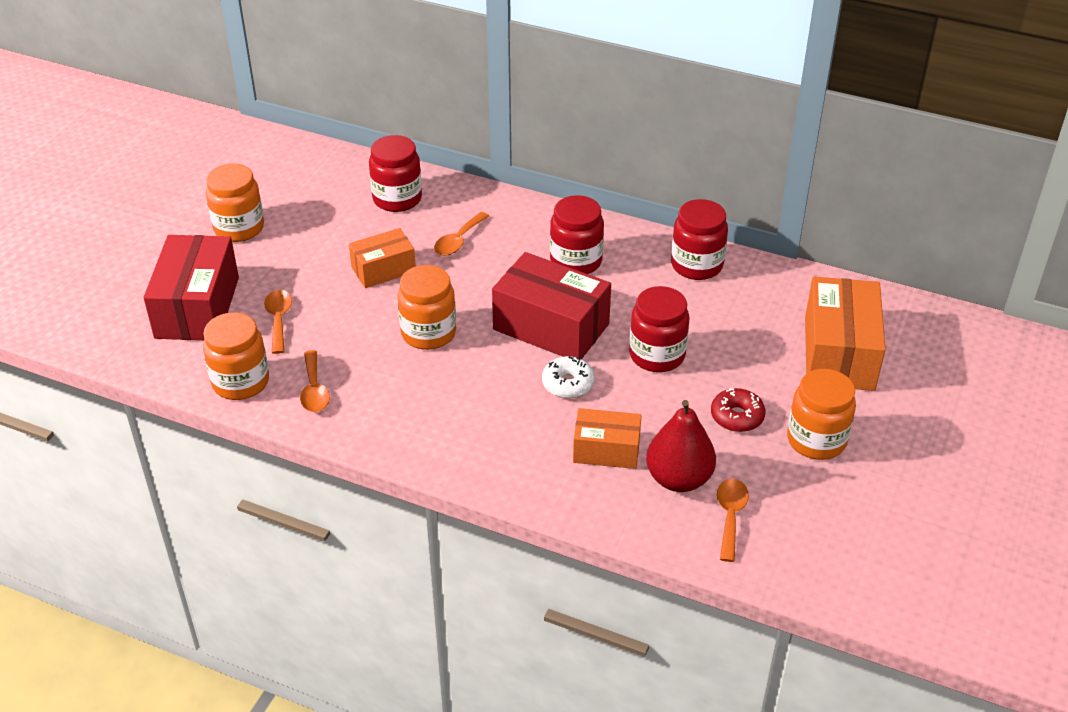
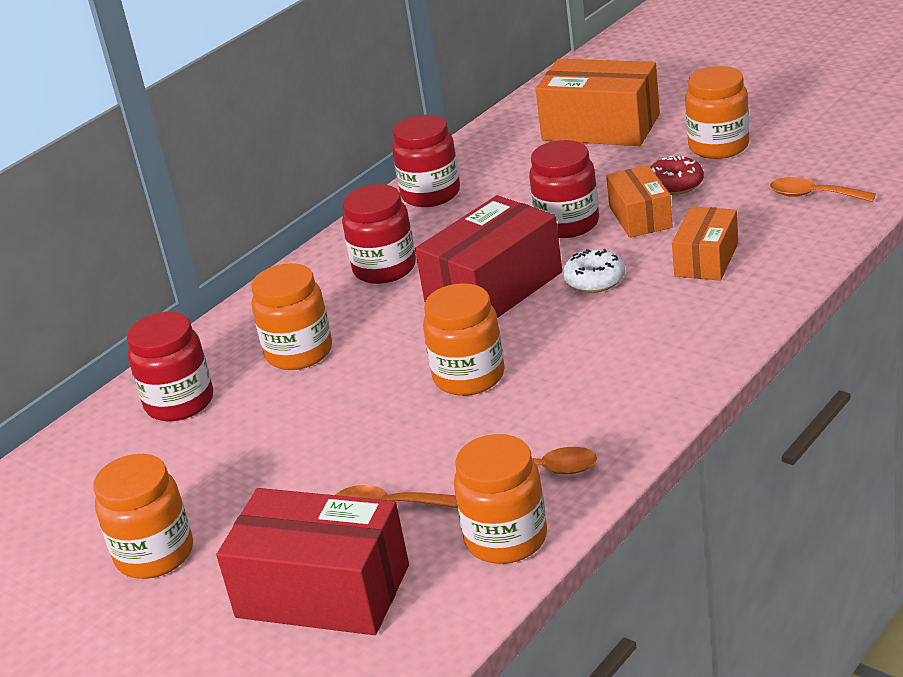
camera: 70 degrees left, 10 degrees down
orange box [349,228,416,288] -> orange box moved to [606,165,673,238]
orange spoon [434,212,489,256] -> orange jar [251,263,332,370]
red pear [646,400,716,492] -> none

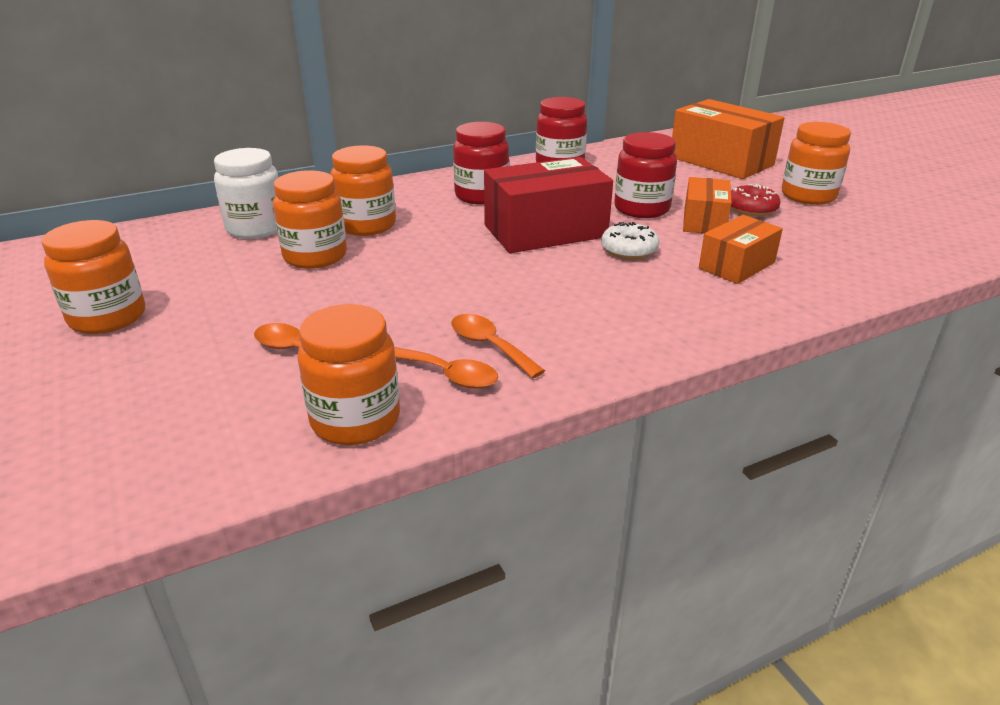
camera: 20 degrees right, 0 degrees up
red jar [127,312,213,421] -> white jar [214,148,278,239]
red box [216,488,409,635] -> none
orange jar [423,283,505,396] -> orange jar moved to [273,170,347,269]
orange spoon [770,177,876,202] -> orange spoon moved to [451,314,545,378]

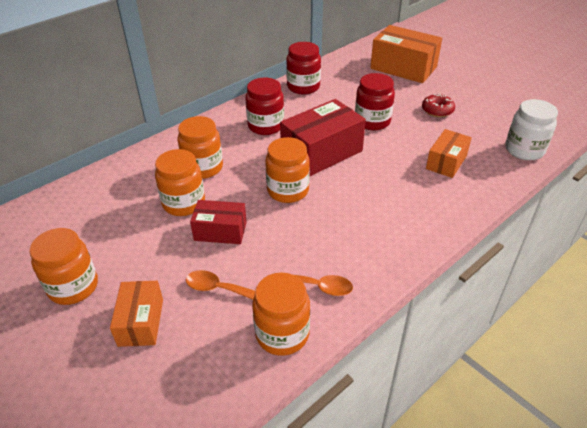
camera: 15 degrees left, 10 degrees up
white jar [214,148,278,239] -> white jar moved to [505,99,558,160]
orange spoon [451,314,545,378] -> none
white donut [601,222,659,259] -> none
orange box [683,177,732,234] -> orange box moved to [110,281,163,347]
orange jar [782,122,851,205] -> orange jar moved to [265,137,310,203]
none -> red box [190,200,247,244]

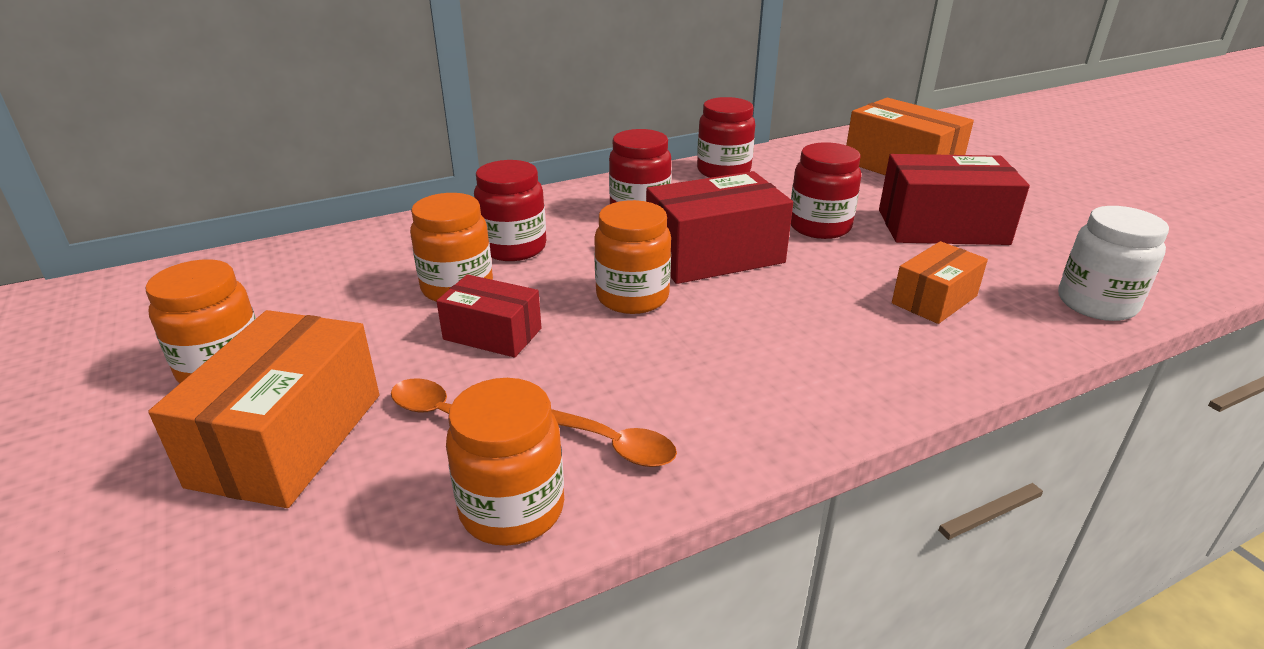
camera: 15 degrees right, 10 degrees down
orange box [110,281,163,347] -> orange box [148,310,379,508], size x1.70
orange jar [177,116,223,179] -> red jar [474,160,546,261]
red donut [422,94,455,117] -> red box [879,154,1030,245]

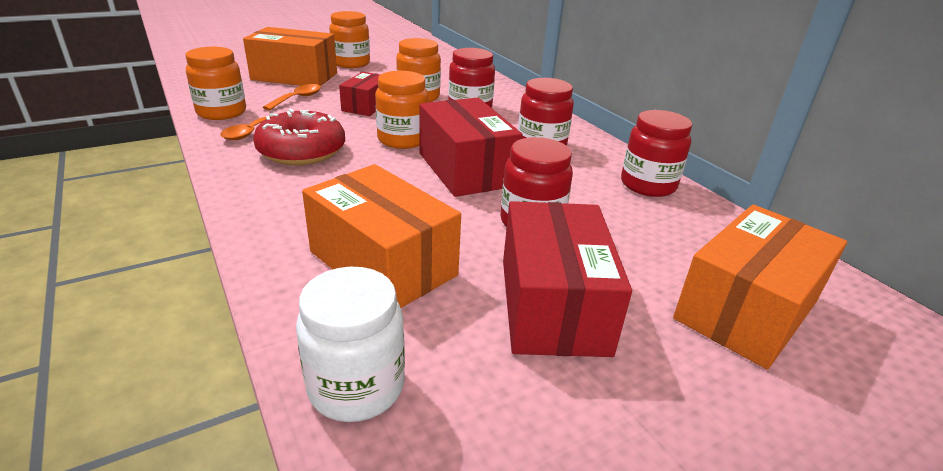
camera: 85 degrees right, 0 degrees up
orange box [892,241,988,324] -> orange box [302,164,461,308], size x1.70
none -> red donut [253,109,345,166]

